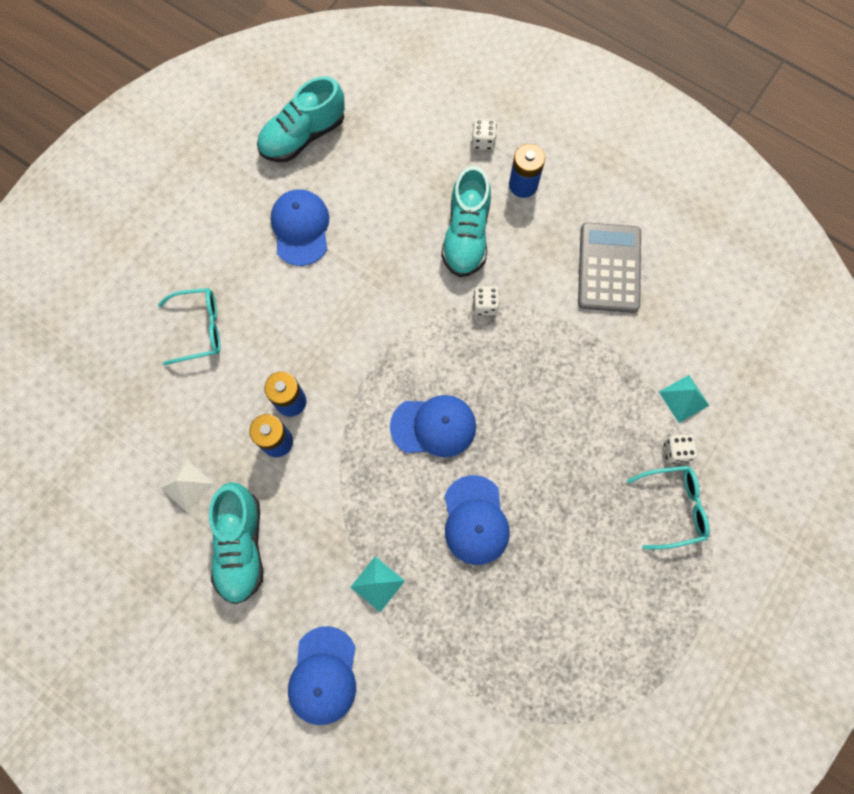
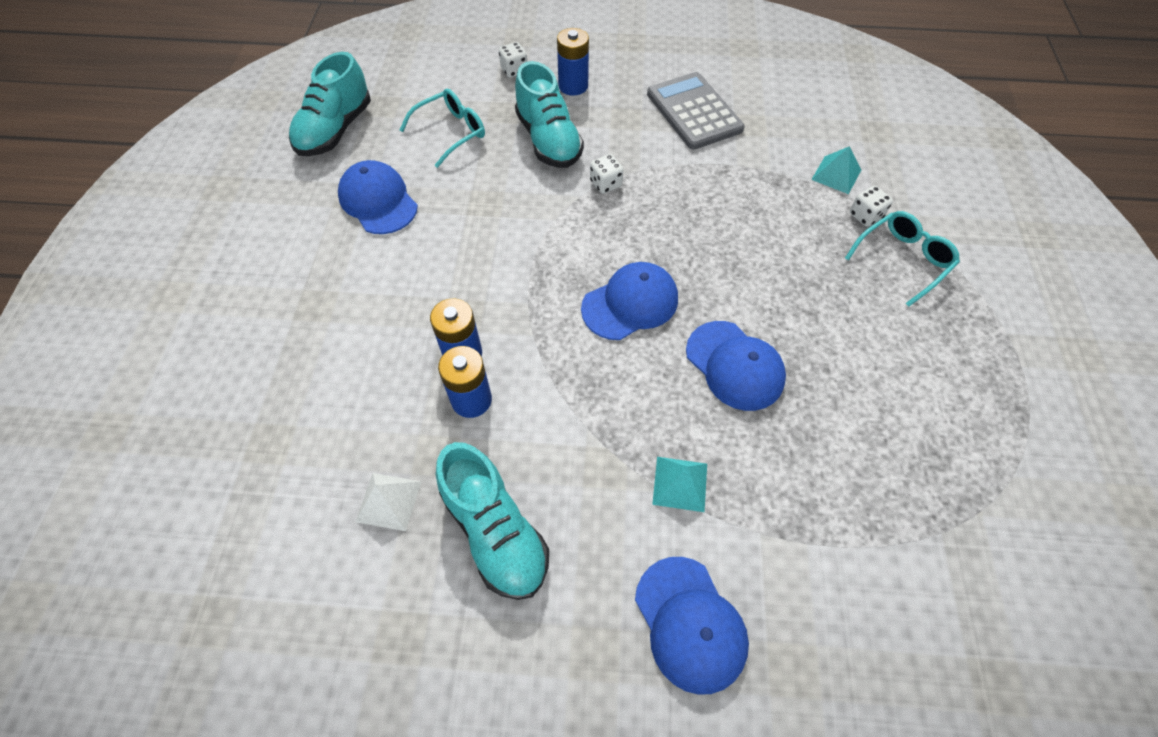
camera: 30 degrees left, 15 degrees down
turquoise glasses [158,288,220,365] -> turquoise glasses moved to [400,89,485,168]

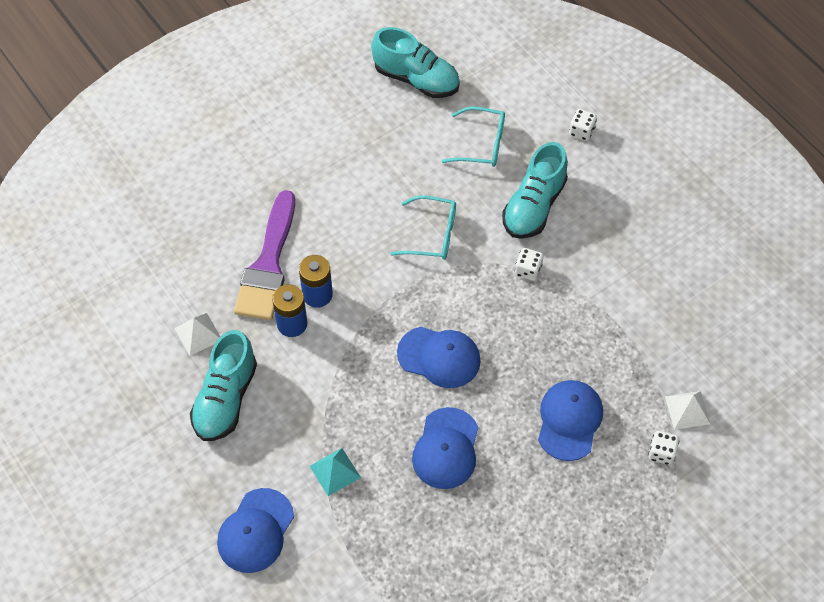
camera: 50 degrees right, 0 degrees up
turquoise shoe [289,52,371,156] -> turquoise shoe turned 135 degrees counterclockwise [371,27,460,98]
blue cap [338,160,418,234] -> blue cap moved to [538,380,603,461]
blue battery [557,28,589,96] -> none
grey calculator [647,72,745,150] -> none
turquoise pyramid [811,146,861,194] -> white pyramid [665,391,710,430]
turquoise glasses [845,211,960,307] -> turquoise glasses moved to [390,195,456,260]
none -> purple brush [234,190,295,320]

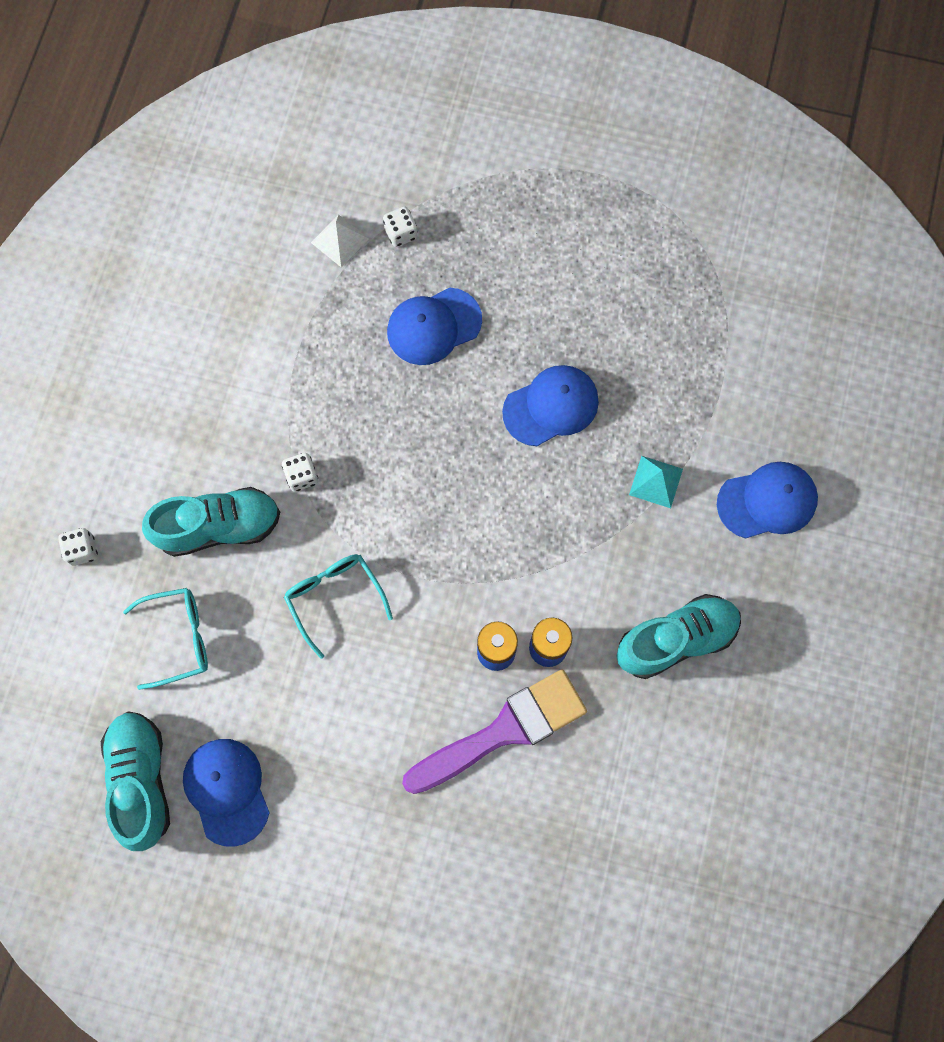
camera: 130 degrees left, 15 degrees up
white pyramid [174,313,220,356] -> none
blue cap [397,327,480,388] -> blue cap moved to [183,739,270,847]
turquoise glasses [442,106,505,167] -> turquoise glasses turned 105 degrees clockwise [123,588,208,690]

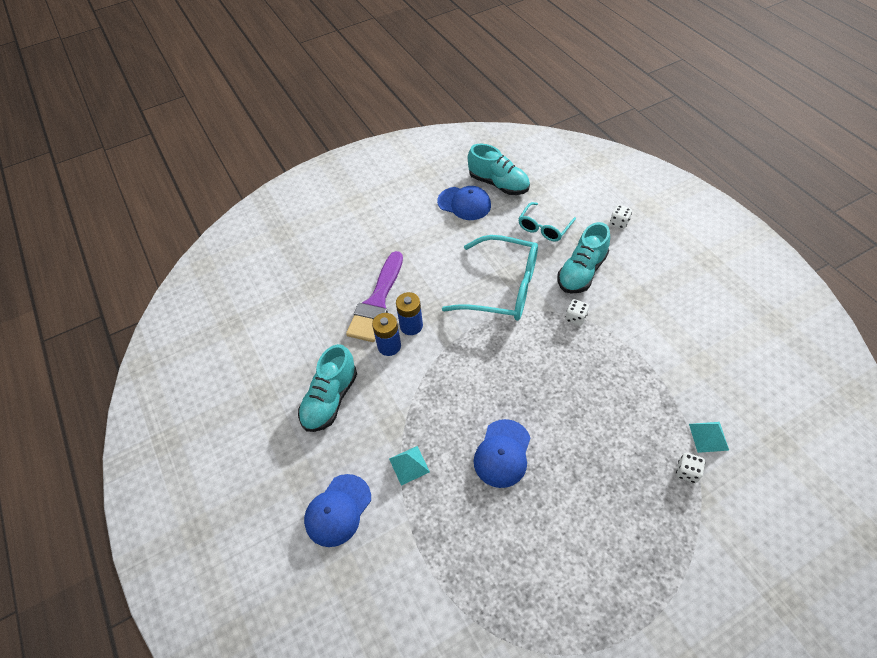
camera: 140 degrees right, 20 degrees down
turquoise glasses [284,554,393,659] -> turquoise glasses [442,235,538,321], size x1.81
white pyramid [311,215,369,267] -> turquoise pyramid [689,422,729,453]
blue cap [387,287,482,365] -> none

